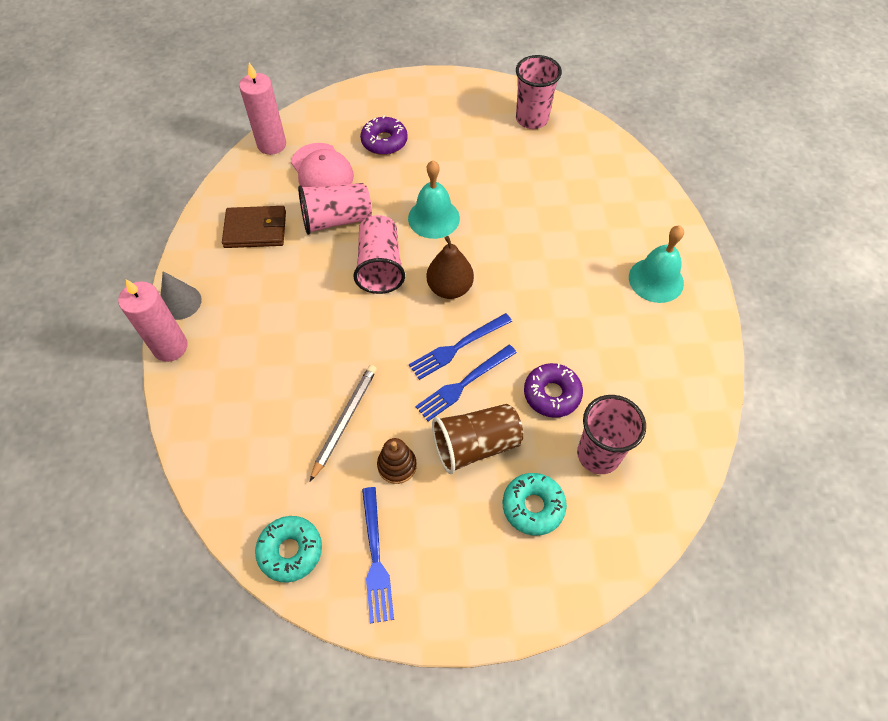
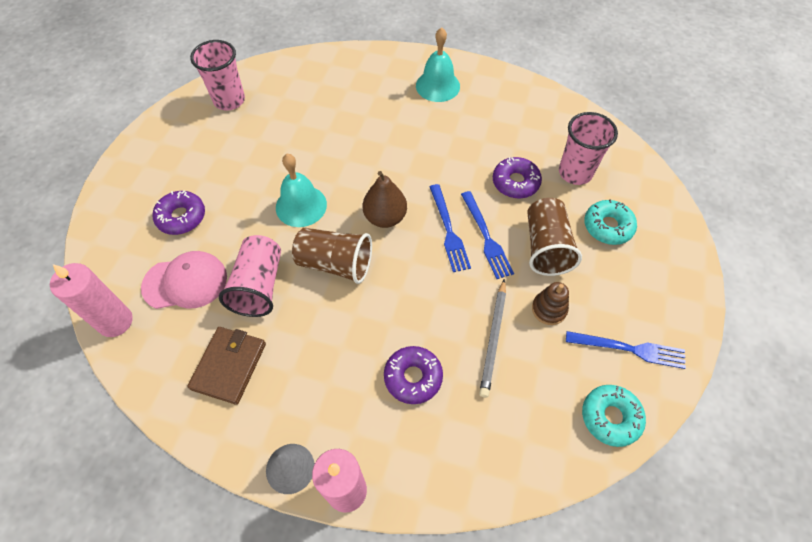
camera: 70 degrees left, 0 degrees up
grey pencil [310,365,377,482] -> grey pencil turned 120 degrees counterclockwise [479,279,506,398]
pink cup [353,215,405,294] -> brown cup [292,228,372,284]
none -> purple donut [384,346,443,404]

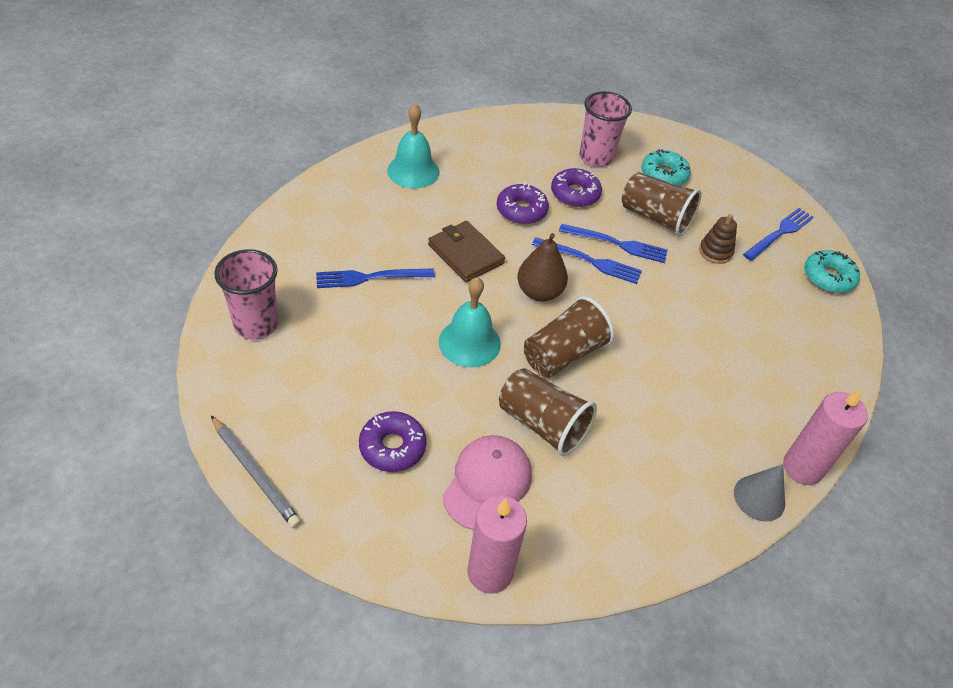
camera: 60 degrees left, 10 degrees down
brown wallet [187,327,266,405] -> brown wallet moved to [428,221,505,282]
pink cup [219,235,281,317] -> brown cup [499,368,597,457]
purple donut [384,346,443,404] -> purple donut moved to [497,183,549,224]
grey pencil [479,279,506,398] -> grey pencil moved to [211,416,301,528]
none -> blue fork [316,268,435,288]

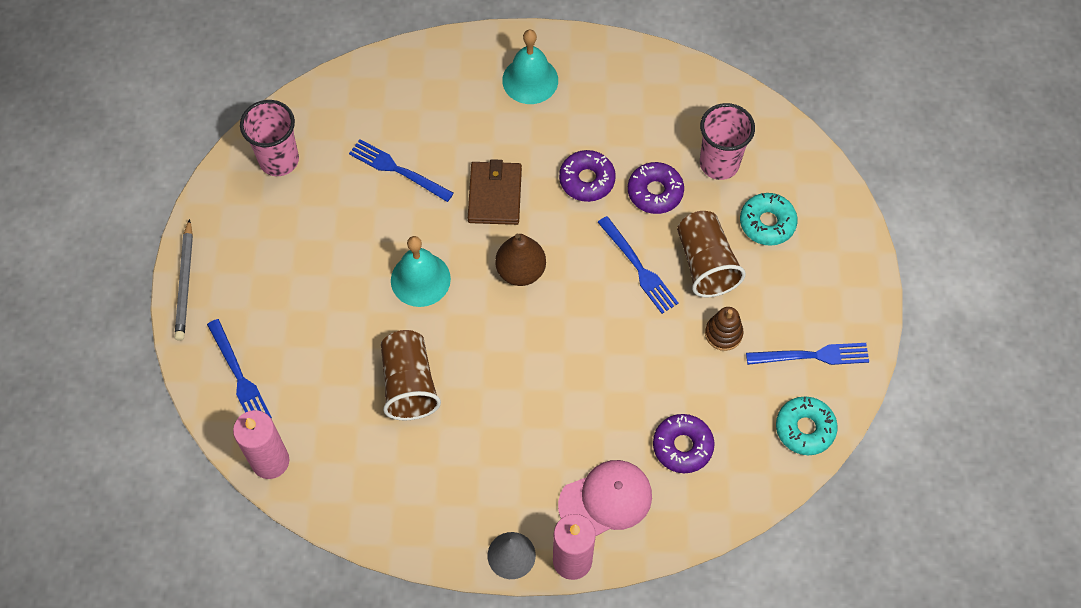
camera: 45 degrees right, 15 degrees up
purple donut [359,411,427,472] -> purple donut moved to [653,414,715,473]
pink cap [443,435,532,530] -> pink cap moved to [558,460,652,536]
brown cup [524,296,614,378] -> none
blue fork [532,237,642,284] -> blue fork moved to [207,319,272,418]

